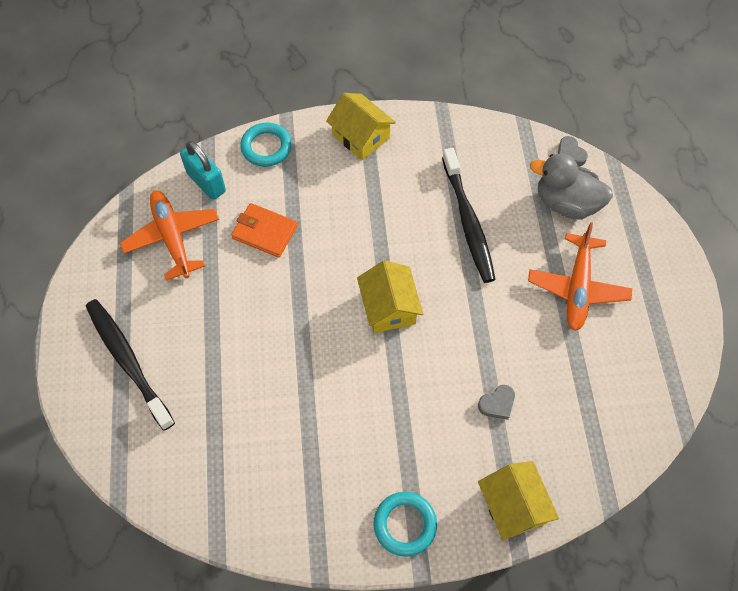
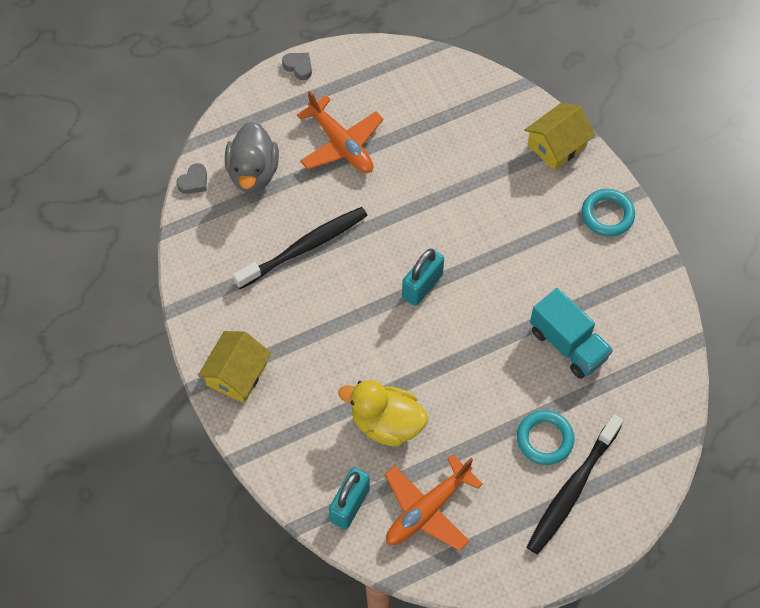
camera: 110 degrees left, 0 degrees up
orange wallet [231,203,298,258] -> yellow duck [338,380,428,446]
turquoise ring [240,123,292,167] -> turquoise ring moved to [517,410,574,465]
yellow house [357,261,423,333] -> turquoise padlock [402,248,444,306]
grey heart [478,385,515,420] -> grey heart moved to [282,53,312,80]
orange plane [528,222,632,331] -> orange plane turned 60 degrees clockwise [297,90,384,173]
none -> turquoise truck [530,288,613,379]

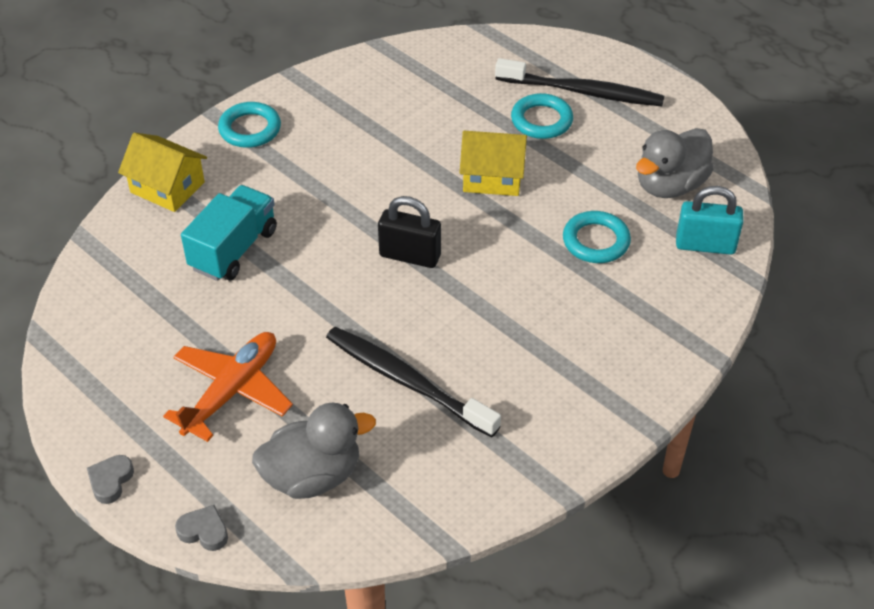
camera: 110 degrees left, 15 degrees down
grey heart [176,163,207,194] -> grey heart moved to [175,505,228,551]
yellow house [198,331,271,403] -> yellow house moved to [459,131,527,196]
yellow duck [338,380,428,446] -> turquoise ring [563,211,631,263]
orange plane [384,454,483,551] -> grey duck [636,128,714,198]
turquoise padlock [402,248,444,306] -> black padlock [378,196,441,268]
turquoise truck [530,288,613,379] -> turquoise truck moved to [181,185,277,281]

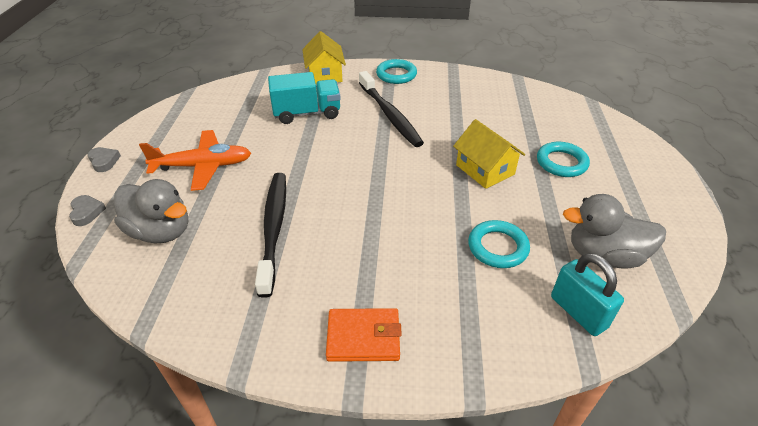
camera: 50 degrees right, 5 degrees down
grey heart [87,455,134,504] -> grey heart turned 75 degrees clockwise [88,147,121,172]
black padlock [378,196,441,268] -> none
black toothbrush [495,58,664,106] -> black toothbrush moved to [359,71,424,147]
none -> orange wallet [326,308,402,362]

